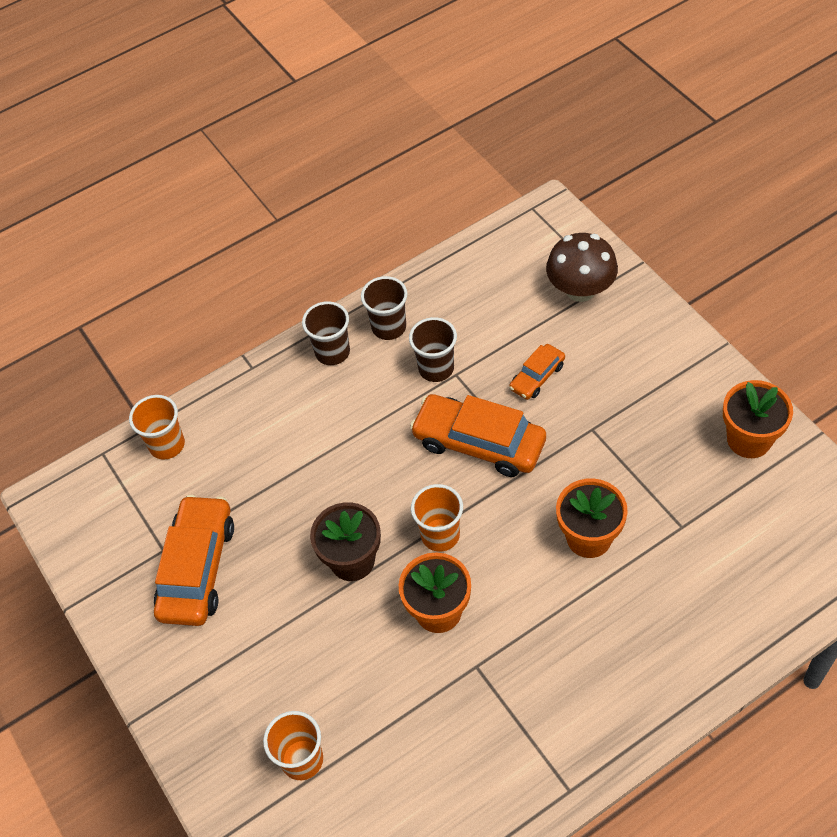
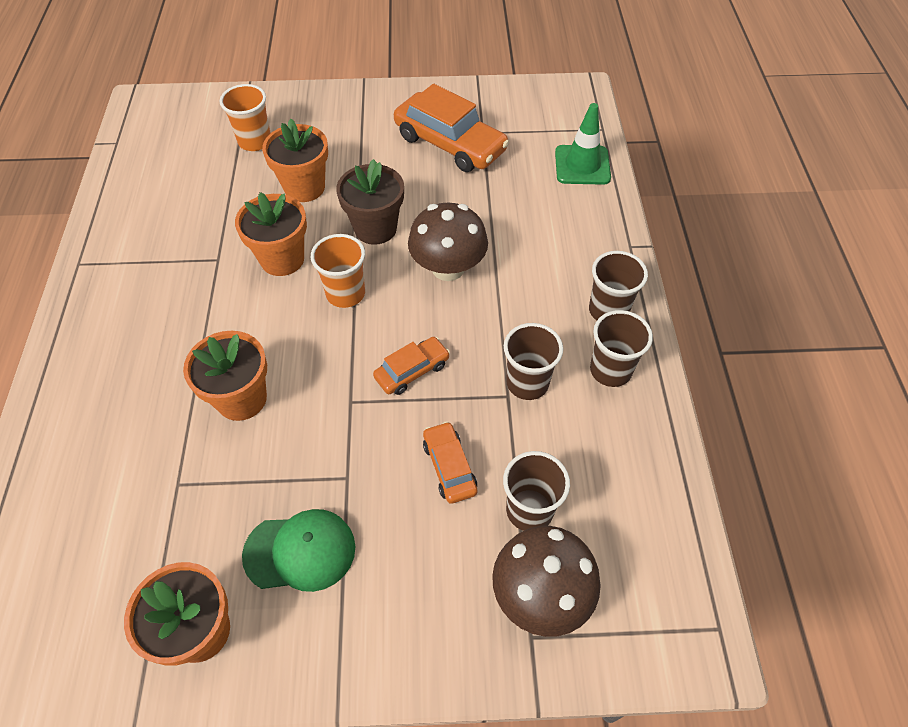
camera: 115 degrees right, 0 degrees up
orange cup [129,395,185,460] -> green traffic cone [555,103,611,185]
orange car [410,394,546,477] -> orange car [373,337,450,395], size x0.52
none -> green cap [242,509,355,592]
none -> orange flower pot [262,119,328,202]
none -> brown mushroom [408,203,488,281]
none -> brown cup [503,451,570,531]

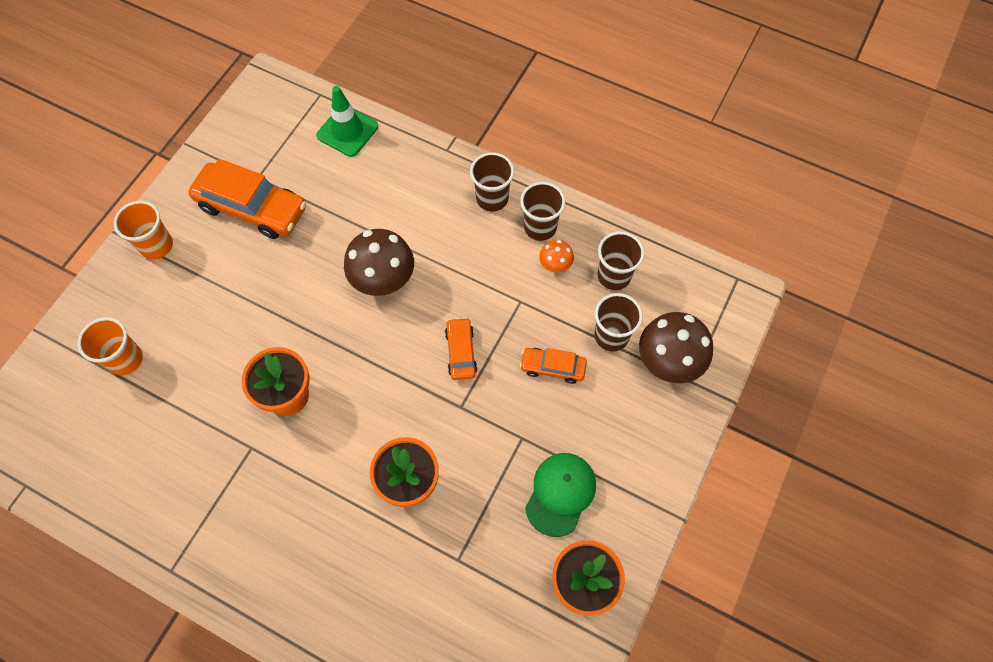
camera: 60 degrees left, 10 degrees up
orange flower pot [262,119,328,202] -> none
orange cup [311,234,365,308] -> orange cup moved to [114,201,173,260]
brown flower pot [336,159,404,245] -> none
orange car [394,84,509,172] -> orange car turned 45 degrees clockwise [188,159,306,239]
brown cup [504,323,563,400] -> brown cup moved to [598,232,645,290]
none -> orange mushroom [539,240,574,273]

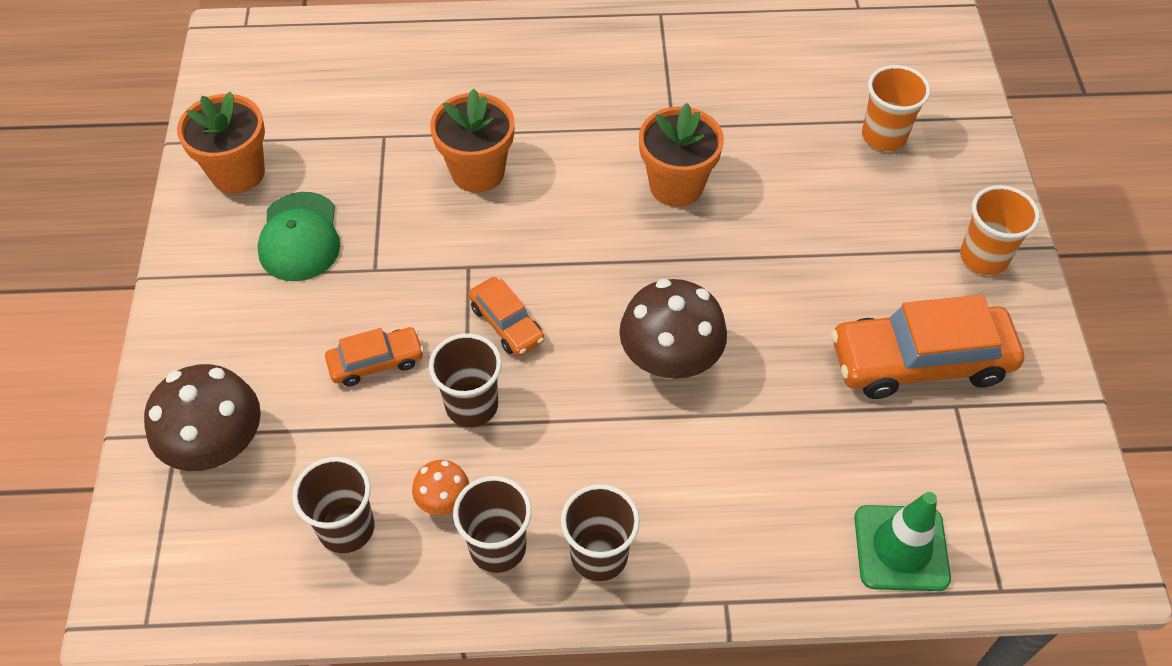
camera: 150 degrees right, 10 degrees down
brown cup [594,293,643,351] -> brown cup moved to [429,333,502,427]

